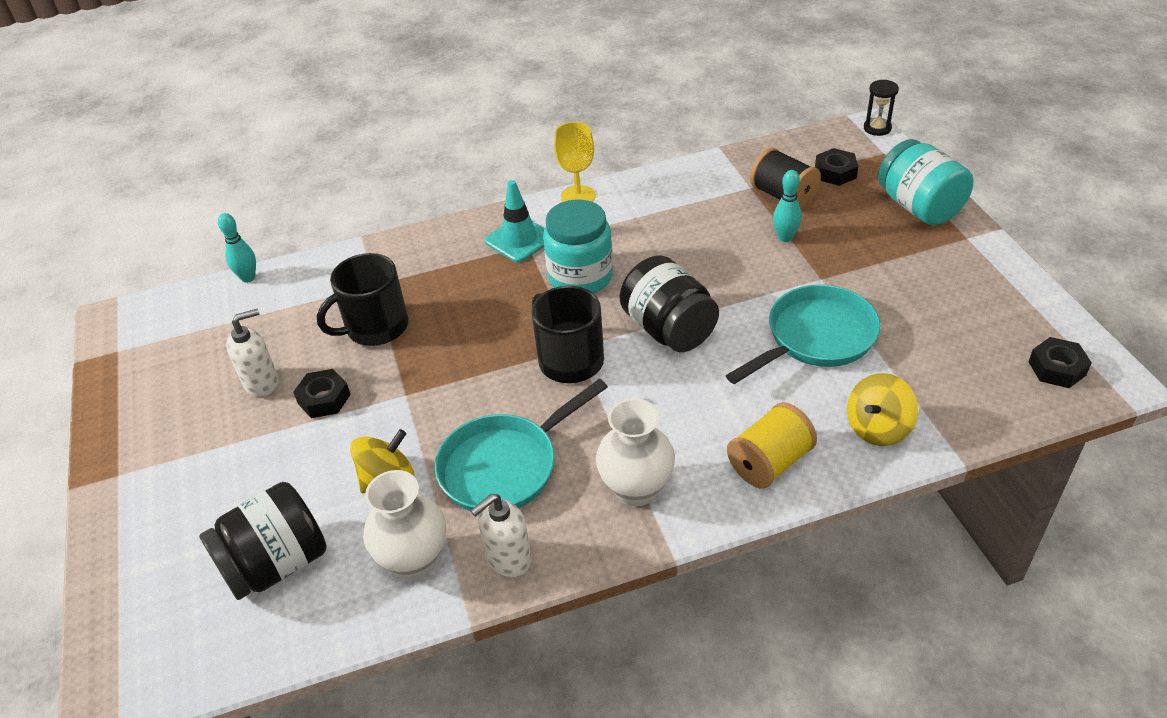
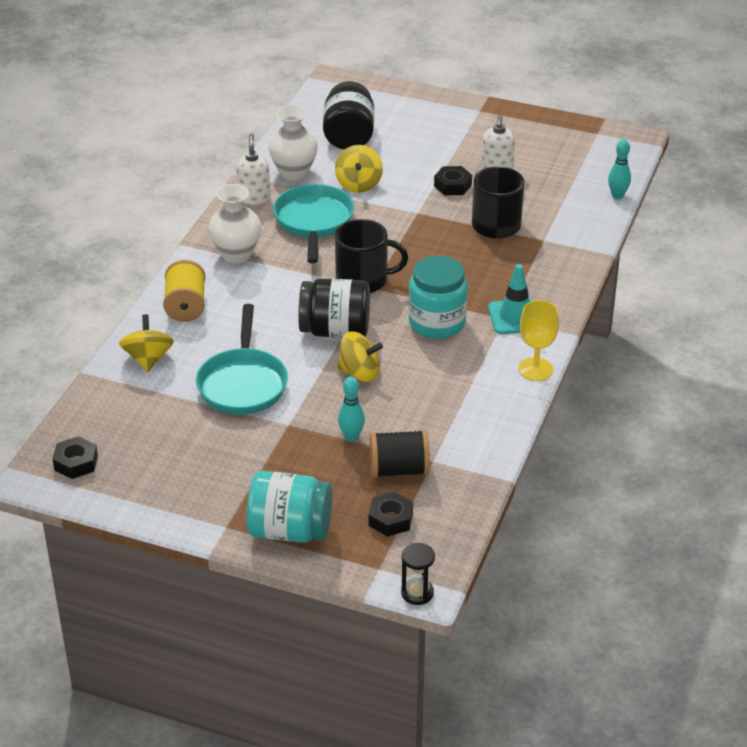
camera: 125 degrees right, 5 degrees down
none -> yellow spinning top [337,331,383,382]

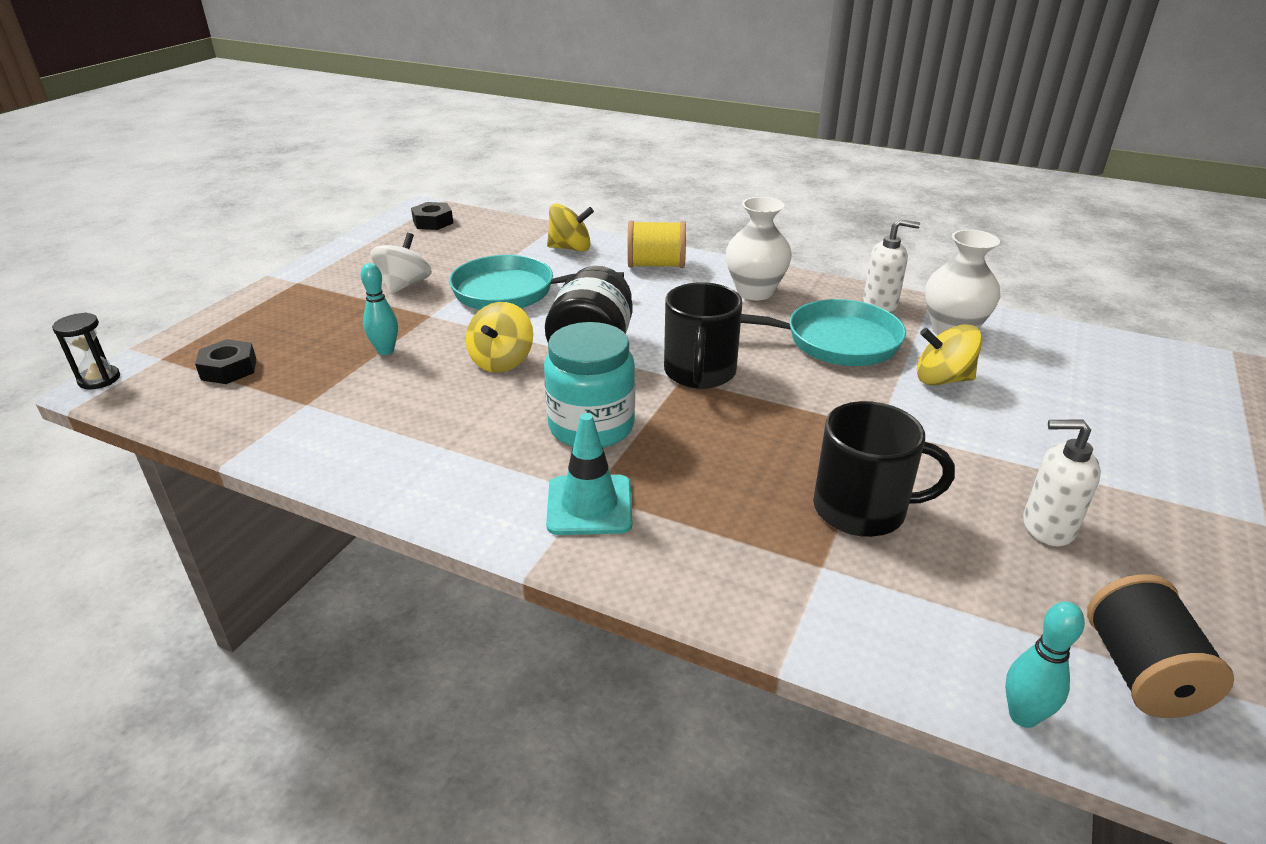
camera: 95 degrees right, 5 degrees down
turquoise jar [246,471,332,543] -> none
black jar [323,81,374,149] -> none
black spool [370,430,430,478] -> black spool moved to [1087,574,1234,718]
black nut [434,166,472,195] -> none
yellow goblet [519,300,559,381] -> none
none -> white spinning top [370,233,432,294]

